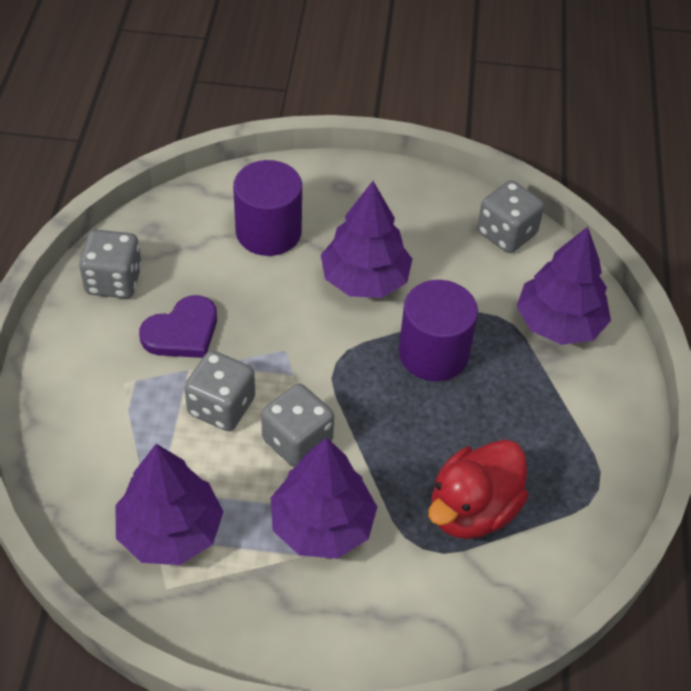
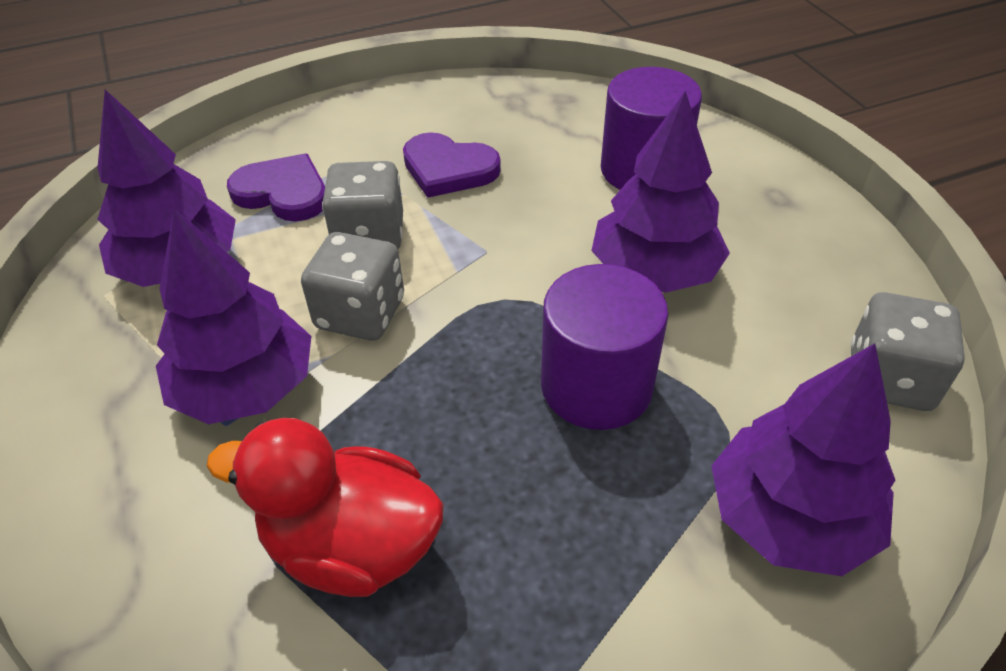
camera: 65 degrees right, 5 degrees down
grey dice [79,230,142,298] -> none
none -> purple heart [227,154,325,221]

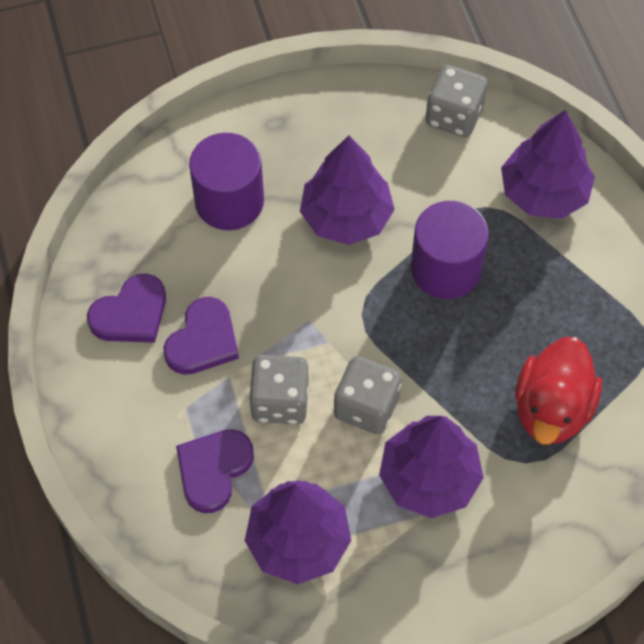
camera: 85 degrees left, 15 degrees up
none -> purple heart [87,274,166,343]

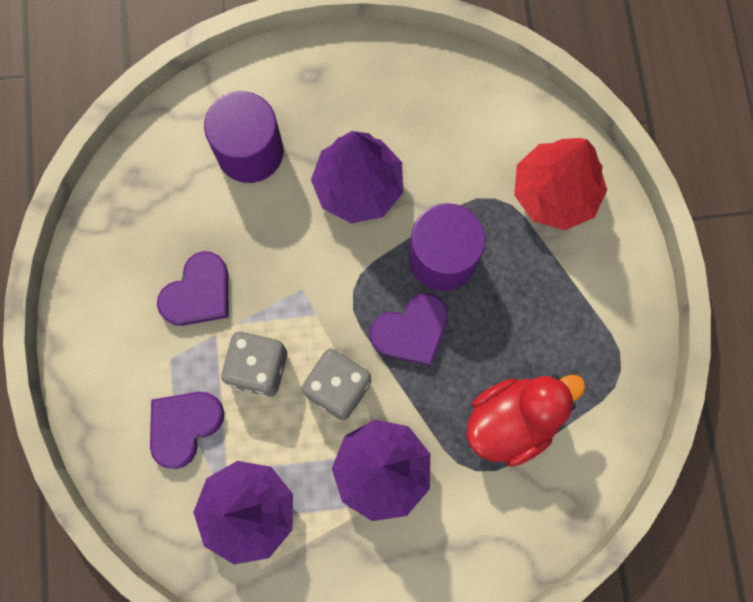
camera: 10 degrees right, 15 degrees up
purple heart [87,274,166,343] -> purple heart moved to [370,293,448,366]
grey dice [426,65,487,137] -> none
purple tree [501,109,595,219] -> red tree [514,138,607,230]
red duck [515,337,602,444] -> red duck turned 150 degrees counterclockwise [466,375,586,467]

